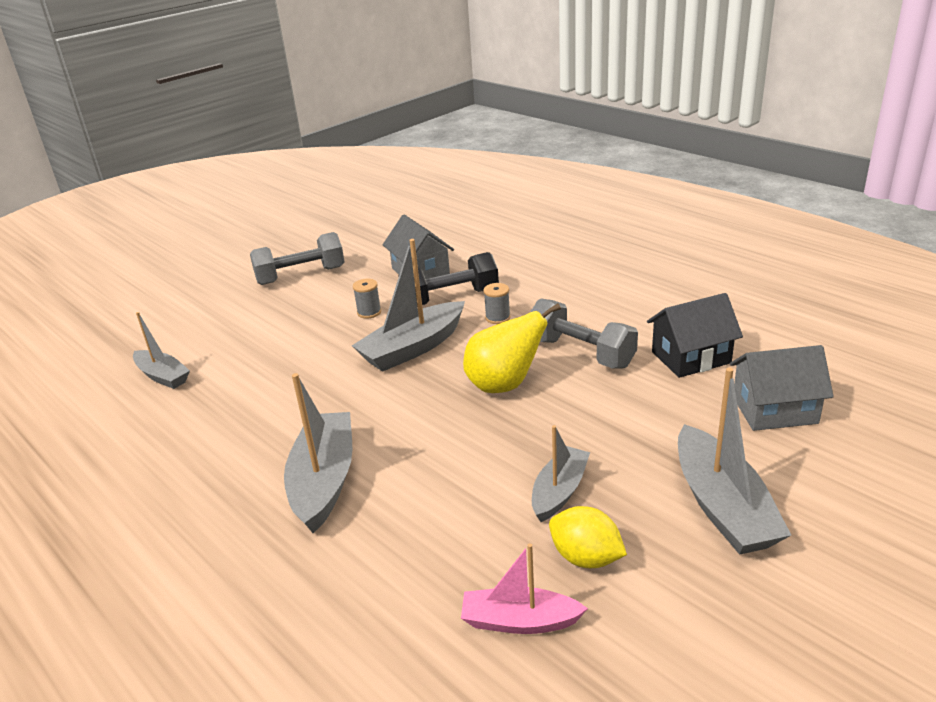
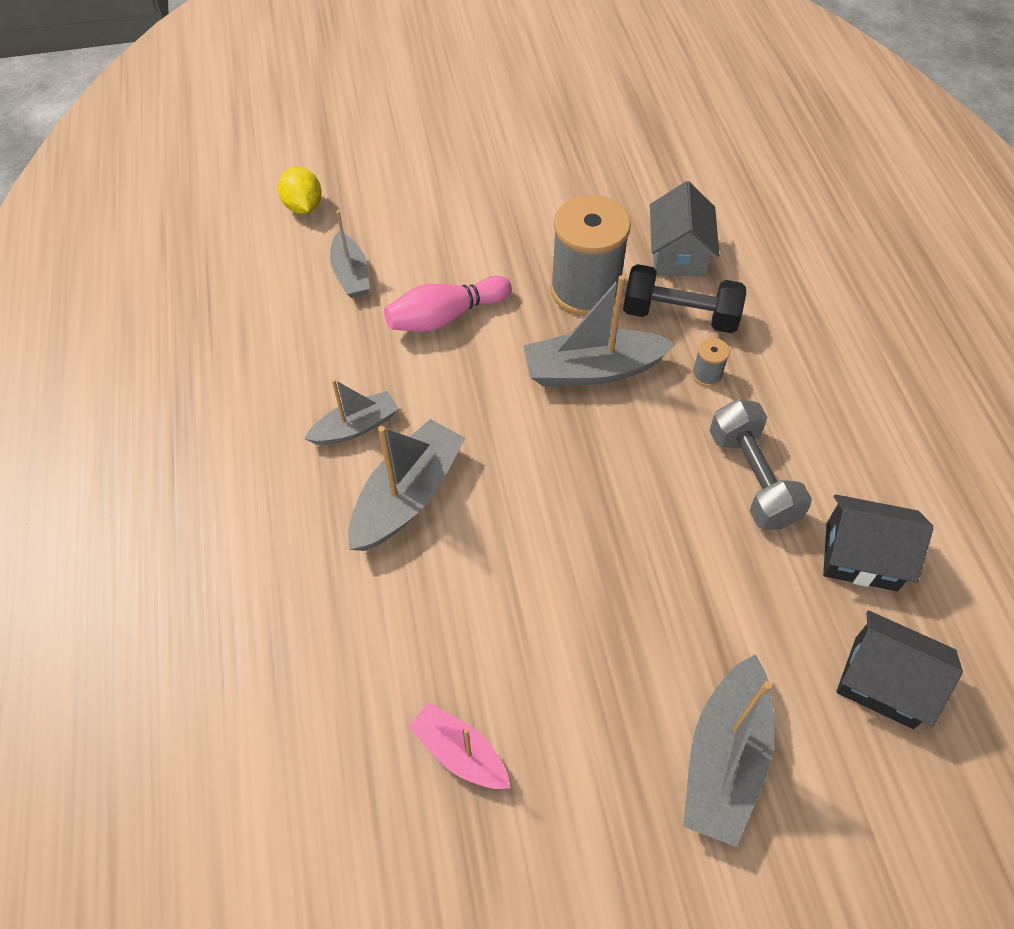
camera: 30 degrees right, 25 degrees up
grey dumbbell [250,232,345,285] -> none
grey spool [353,279,381,319] -> grey spool [550,195,631,316], size x2.48
yellow pear [463,303,561,393] -> none
grey boat [532,425,590,522] -> grey boat moved to [305,379,399,445]
yellow lemon [549,506,627,568] -> yellow lemon moved to [278,167,322,214]
grey house [730,345,834,431] -> black house [836,610,963,729]
none -> pink bowling pin [384,276,512,332]

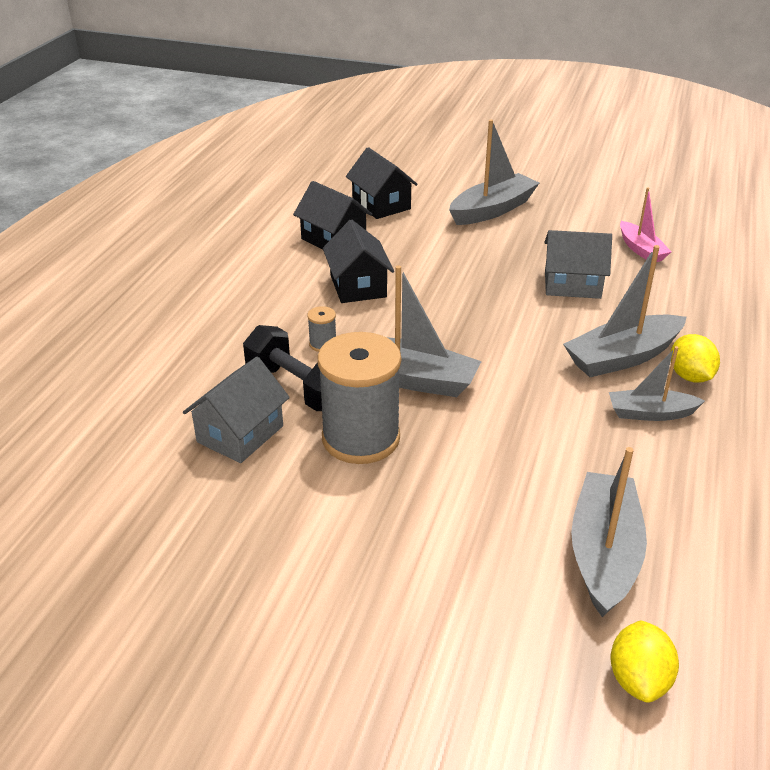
camera: 150 degrees left, 20 degrees down
grey boat [330,210,370,298] -> grey boat [571,447,647,618], size x1.62
pink bowling pin [384,276,512,332] -> none
grey dumbbell [710,399,812,530] -> black house [323,220,394,303]
none -> grey house [544,230,612,299]
none -> yellow lemon [671,334,720,383]

